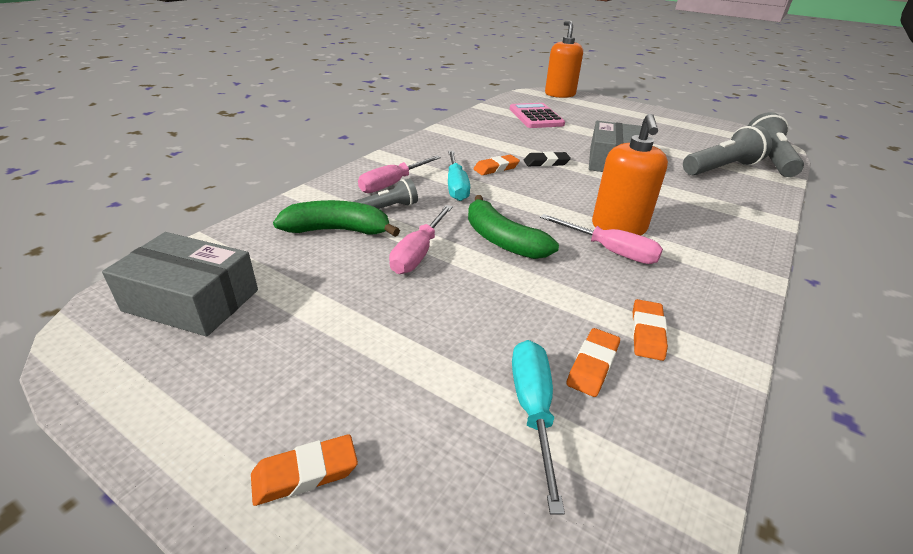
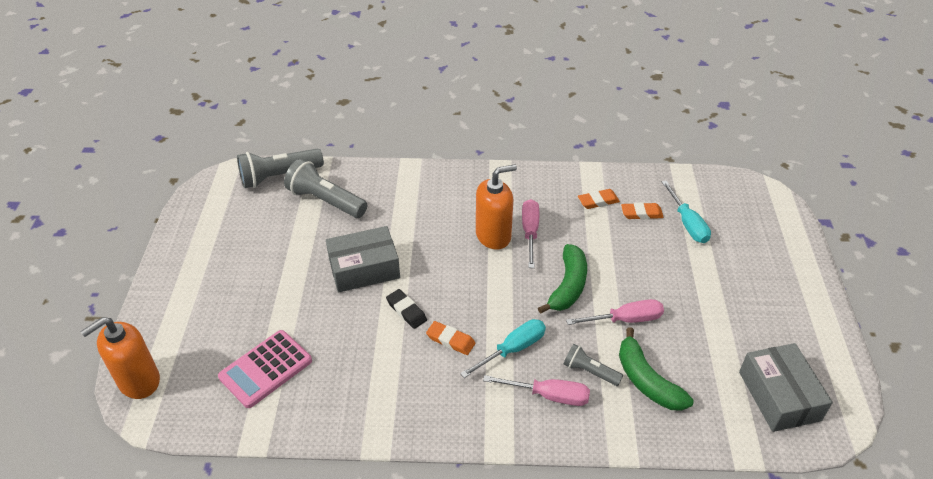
camera: 120 degrees left, 10 degrees up
orange eraser [251,434,358,506] -> none
turquoise screwdriver [512,340,565,514] -> turquoise screwdriver turned 75 degrees counterclockwise [662,181,711,243]

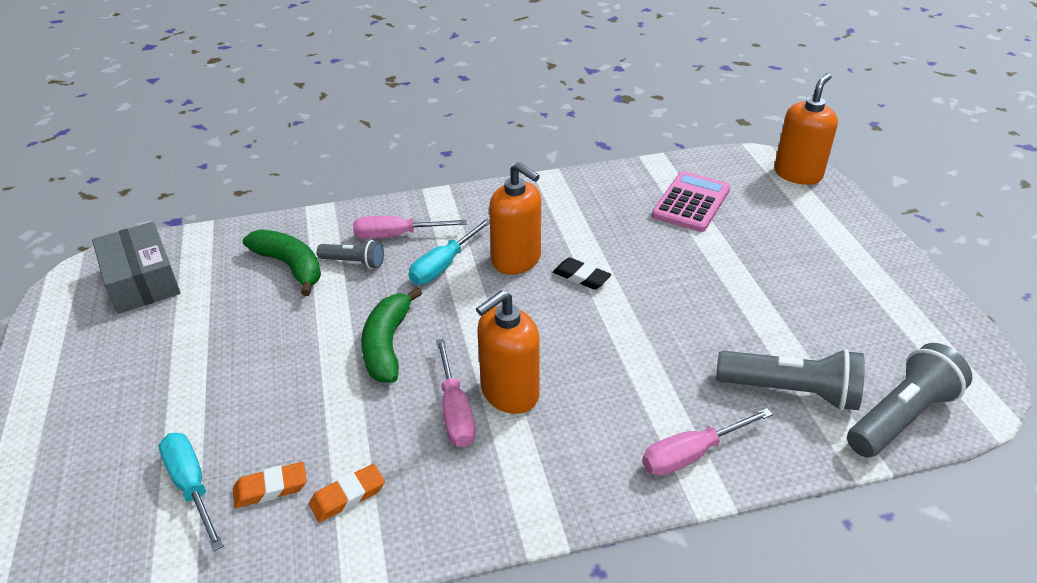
camera: 165 degrees right, 5 degrees down
grey box [326,226,400,293] -> none
orange eraser [426,321,475,355] -> orange soap dispenser [489,162,541,275]
pink screwdriver [566,299,664,325] -> pink screwdriver moved to [642,408,773,476]

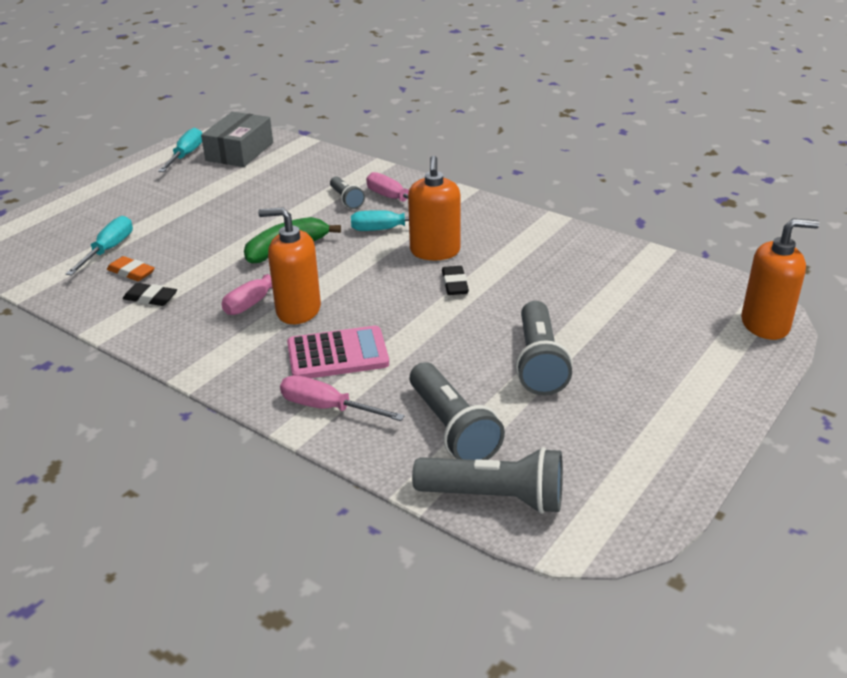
camera: 50 degrees right, 5 degrees down
green banana [243,229,321,296] -> none
orange eraser [309,464,385,522] -> black eraser [123,283,177,306]
pink calculator [652,171,730,232] -> pink calculator moved to [287,326,389,378]
none -> turquoise screwdriver [158,128,202,172]
none -> grey flashlight [516,301,573,396]

